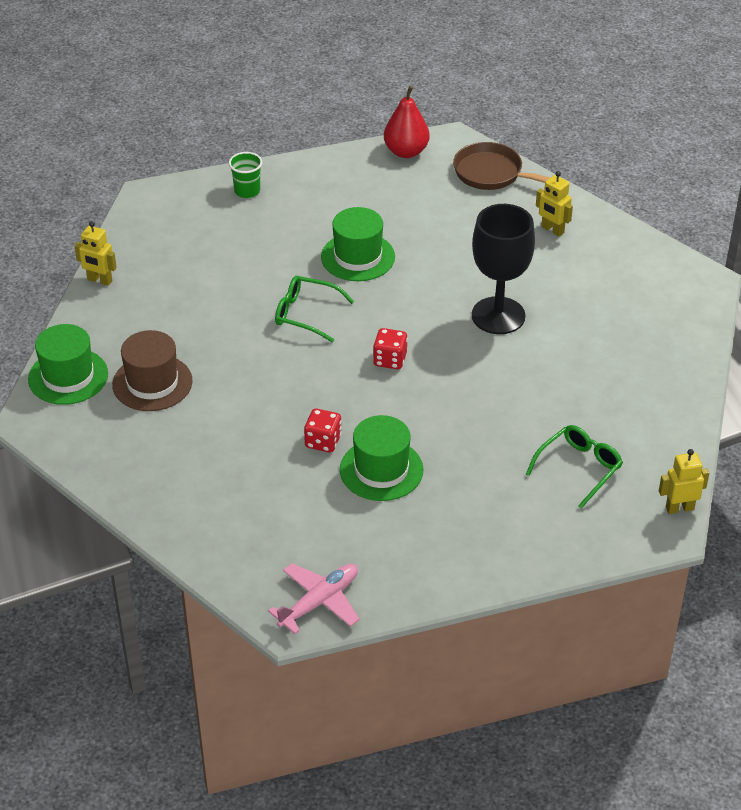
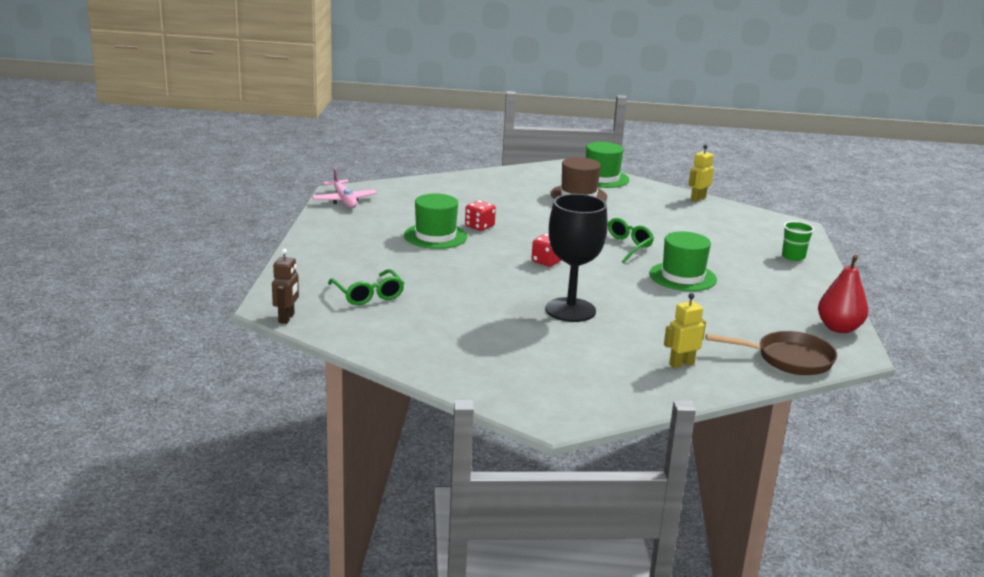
camera: 110 degrees right, 20 degrees down
brown pan [453,142,550,190] -> brown pan turned 45 degrees clockwise [706,331,837,375]
yellow robot [659,449,709,514] -> brown robot [272,249,299,324]

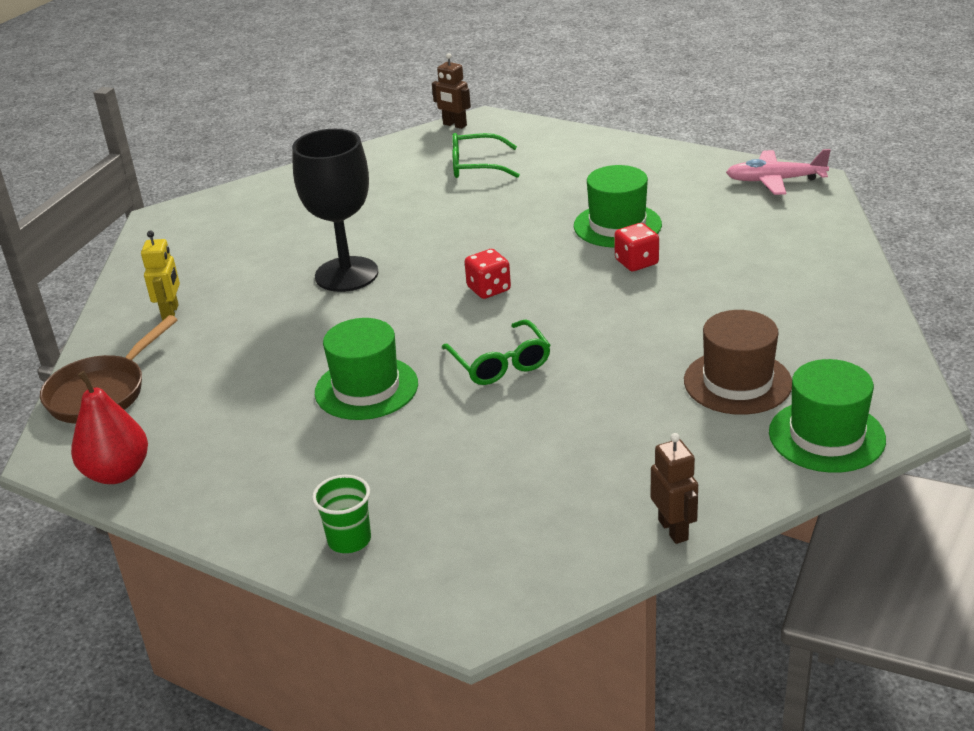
camera: 120 degrees right, 10 degrees up
yellow robot [689,145,714,202] -> brown robot [651,433,698,544]

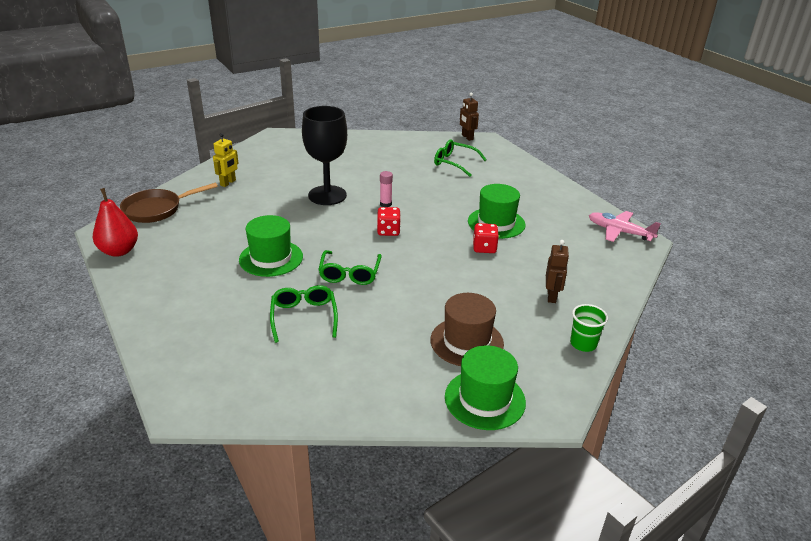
camera: 25 degrees right, 0 degrees up
green cup [312,475,371,553] -> green cup moved to [570,304,608,352]
brown robot [651,433,698,544] -> brown robot moved to [546,240,569,303]
none -> green glasses [270,285,338,343]
none -> pink glue stick [380,171,393,207]

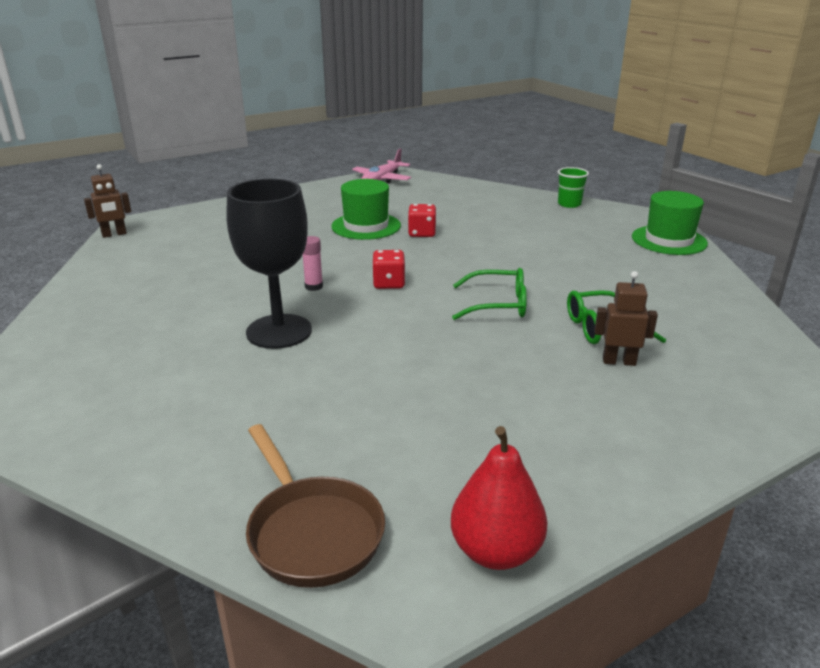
camera: 90 degrees left, 5 degrees down
yellow robot [213,133,238,187] -> none
green hat [239,215,303,277] -> none
brown hat [430,293,504,366] -> none
green glasses [434,140,487,177] -> none
brown robot [546,240,569,303] -> brown robot moved to [594,271,658,366]

